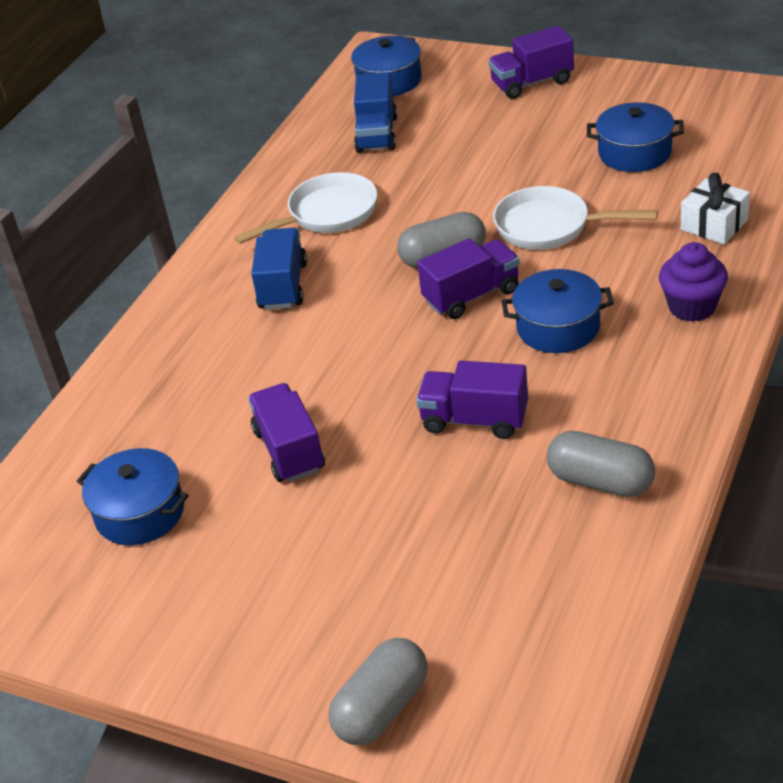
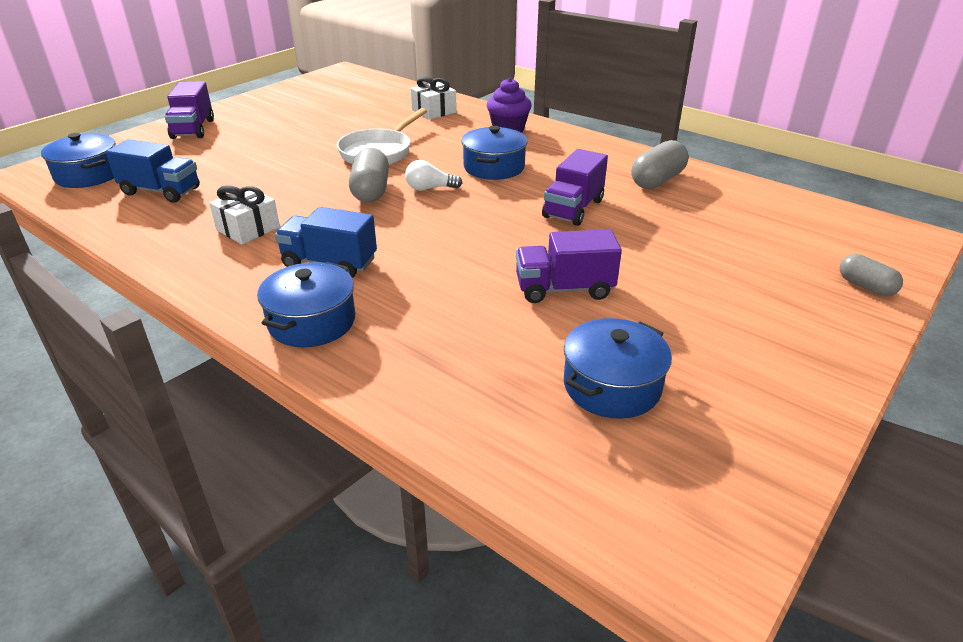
camera: 80 degrees left, 5 degrees down
white pan [234,172,377,244] -> white gift [209,185,280,244]
grey capsule [329,638,428,745] -> grey capsule [840,254,903,296], size x0.63
purple truck [417,238,520,319] -> white light bulb [405,160,462,191]
blue pot [587,102,684,172] -> blue pot moved to [257,262,355,347]

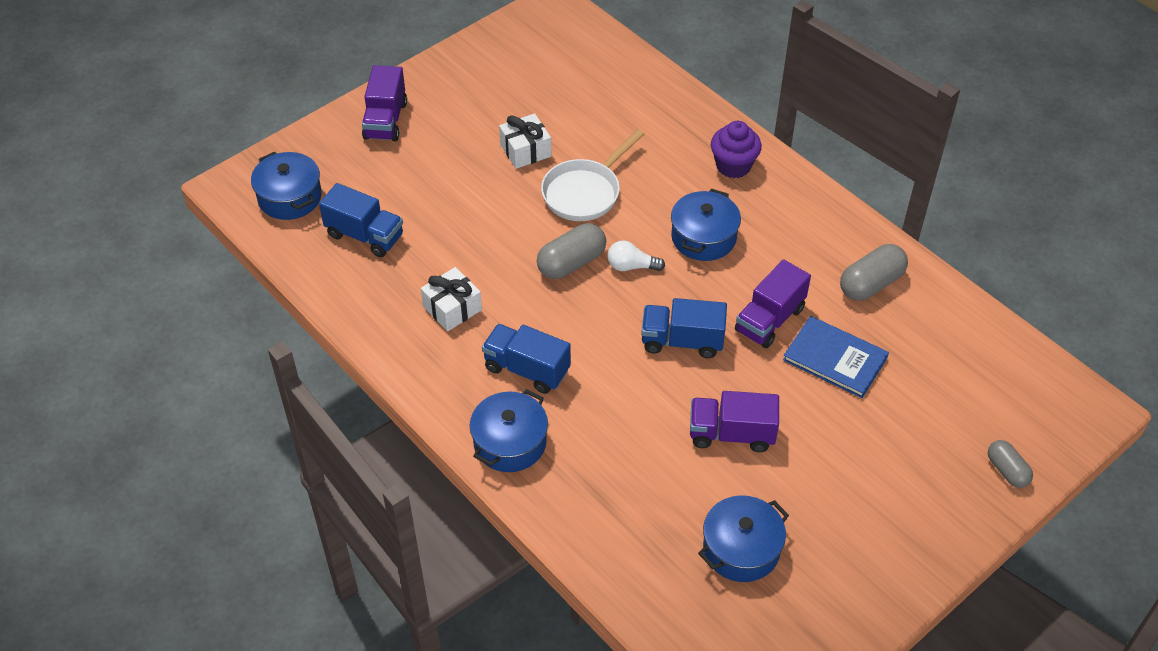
camera: 10 degrees right, 15 degrees up
grey capsule [349,148,389,202] -> grey capsule turned 45 degrees clockwise [537,223,606,279]
white gift [411,76,457,120] -> white gift moved to [499,113,551,169]
none -> blue truck [641,298,727,358]
none -> blue book [783,316,889,398]

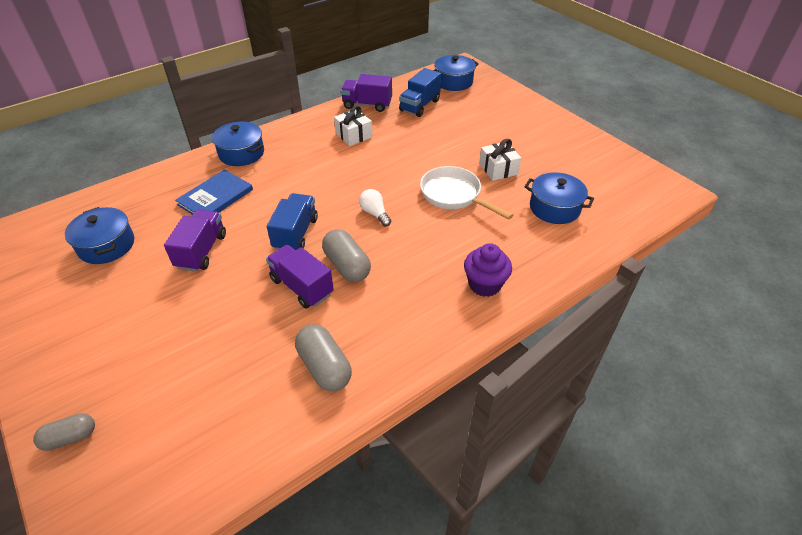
camera: 95 degrees right, 5 degrees down
purple truck [362,65,407,141] -> purple truck moved to [341,74,392,112]
blue truck [482,324,571,394] -> none
grey capsule [537,223,606,279] -> grey capsule moved to [322,229,371,282]
white light bulb [608,240,665,271] -> white light bulb turned 45 degrees counterclockwise [359,189,391,226]
blue pot [671,189,741,261] -> blue pot moved to [525,172,594,224]
blue book [783,316,889,398] -> blue book moved to [175,170,253,215]

